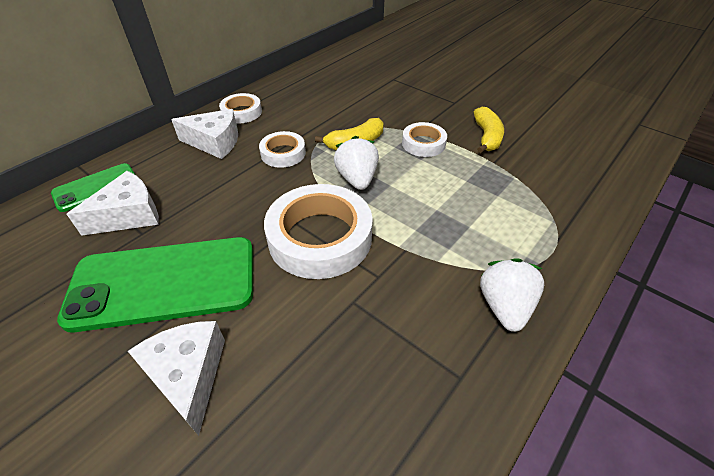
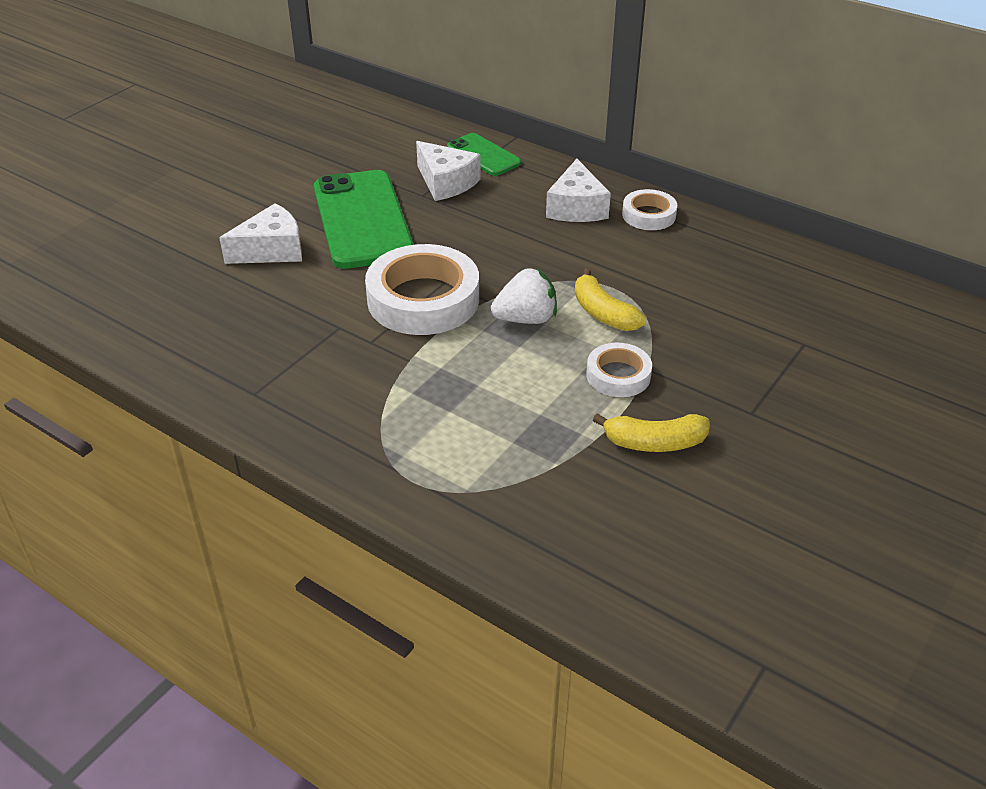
camera: 85 degrees right, 5 degrees down
white tape [259,131,306,168] -> none
white strawberry [480,258,544,332] -> none

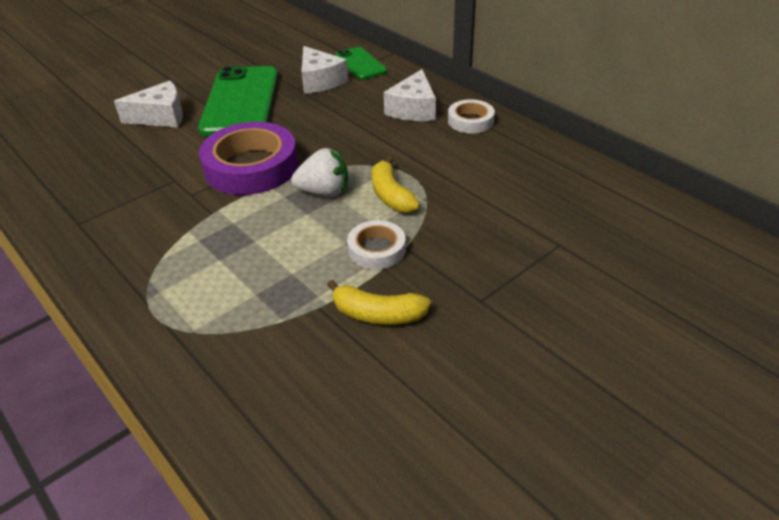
camera: 15 degrees right, 0 degrees up
white tape [365,244,479,335] -> purple tape [199,122,298,195]

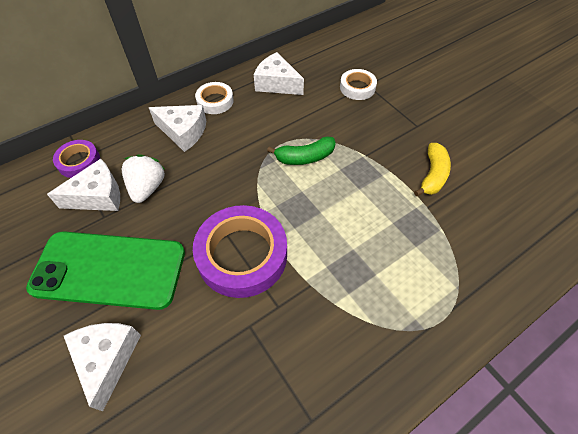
camera: 85 degrees left, 15 degrees up
white strawberry [291,148,348,197] -> white strawberry moved to [122,154,165,203]
green phone [335,47,387,80] -> purple tape [53,140,100,178]
white tape [347,220,406,270] -> white tape moved to [340,69,377,100]
yellow banana [372,156,420,213] -> green banana [267,136,336,165]
none -> white cheese [254,52,304,95]

